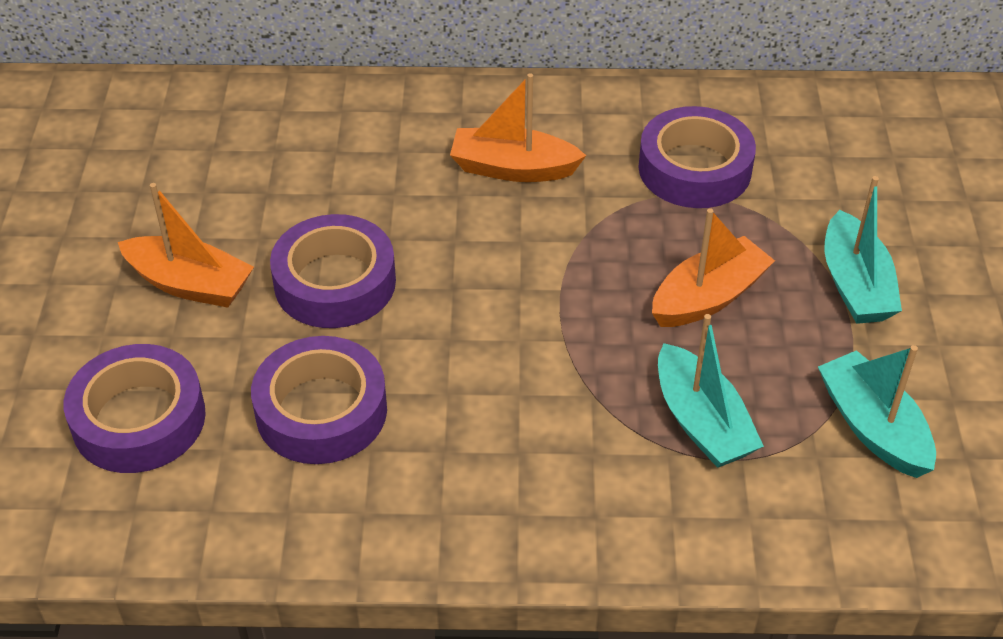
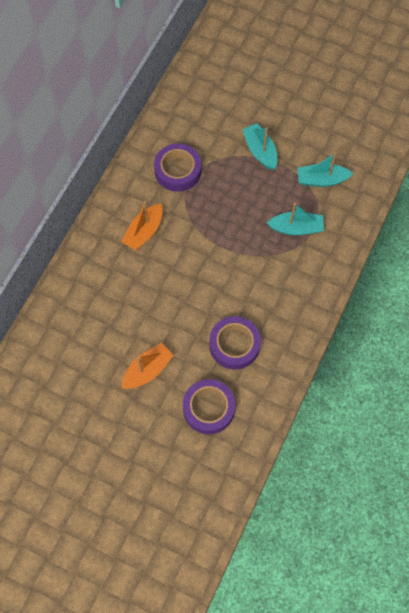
camera: 65 degrees left, 20 degrees up
purple tape [270,214,396,328] -> none
orange boat [652,208,775,327] -> none
turquoise boat [824,176,902,324] -> turquoise boat turned 135 degrees counterclockwise [242,123,278,170]

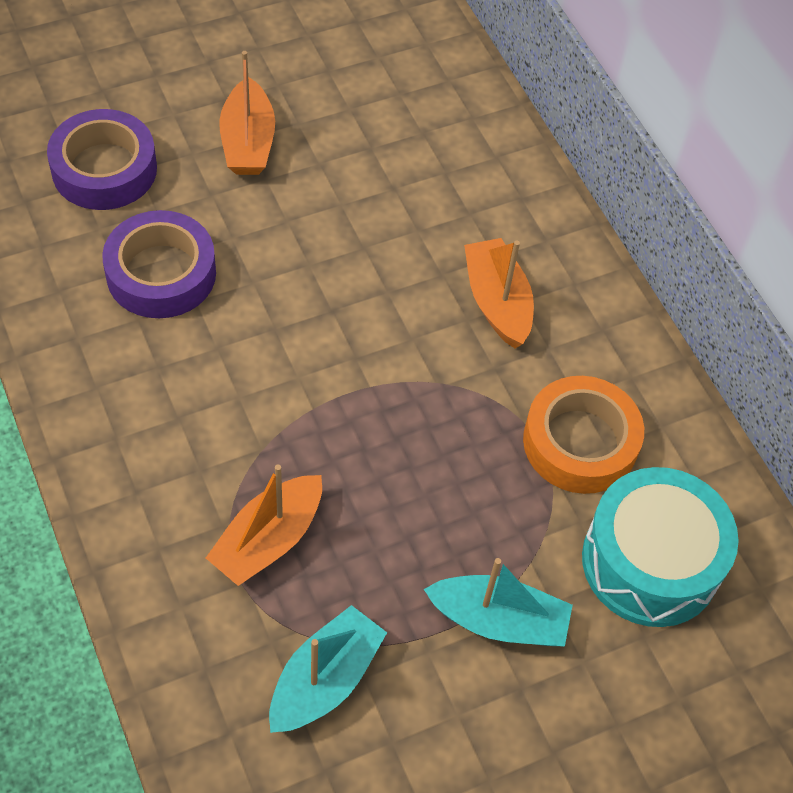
camera: 125 degrees right, 10 degrees down
purple tape [154,144,201,192] -> orange tape [523,376,644,494]
turquoise boat [267,203,324,235] -> orange boat [206,464,322,586]
none -> turquoise drum [582,467,739,627]

